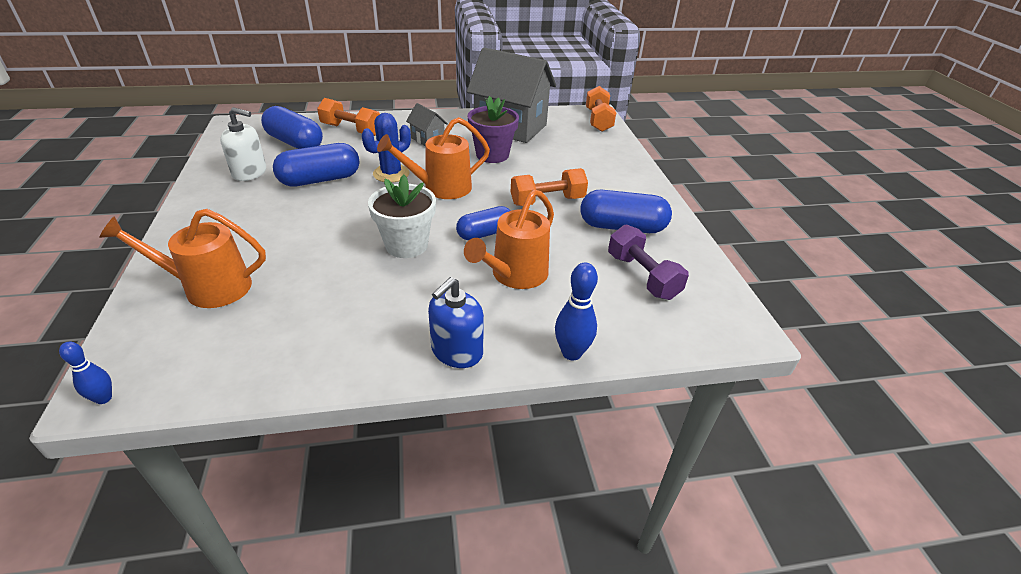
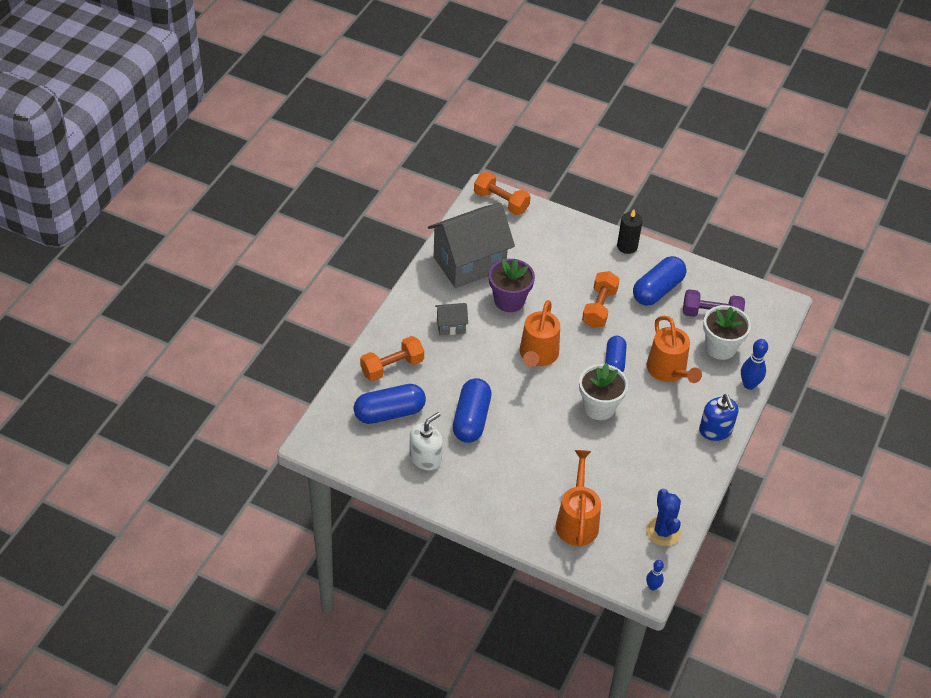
camera: 55 degrees left, 10 degrees up
orange watering can [99,209,266,308] -> orange watering can turned 150 degrees clockwise [556,450,601,547]
blue cactus [362,113,411,183] -> blue cactus moved to [646,489,681,546]
none -> black candle [617,209,643,254]
none -> white flower pot [703,305,751,360]

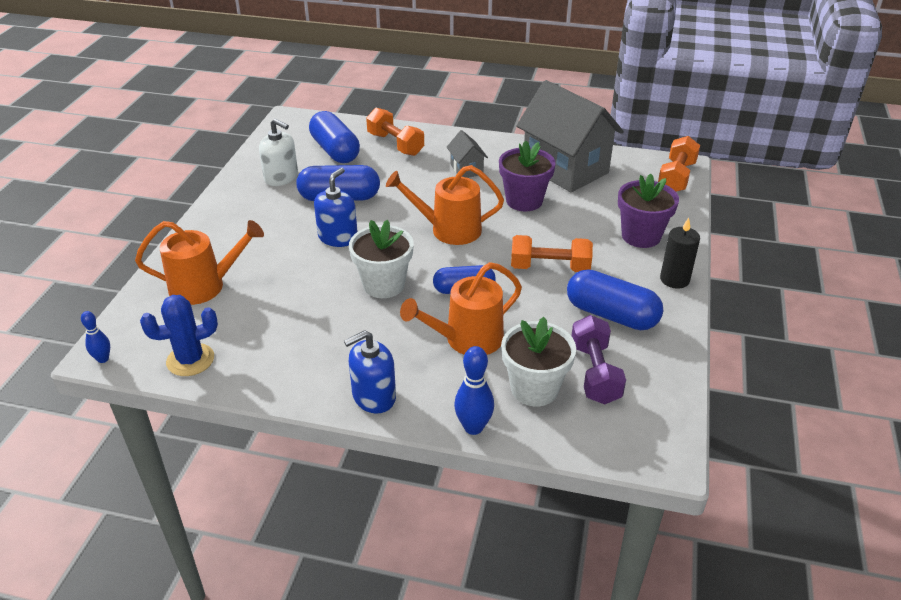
camera: 80 degrees right, 10 degrees down
none -> blue soap dispenser [314,168,358,247]
none -> purple flower pot [618,174,679,248]

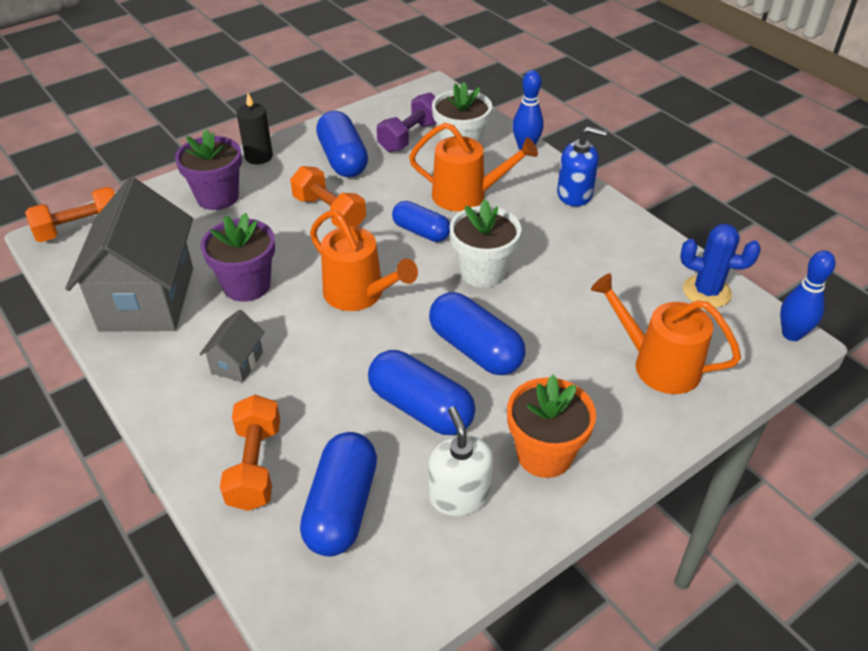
camera: 140 degrees left, 5 degrees up
blue bowling pin [81,311,110,363] -> blue bowling pin [780,250,835,341], size x1.61
blue soap dispenser [314,168,358,247] -> blue capsule [429,292,526,375]
none -> orange flower pot [507,375,596,478]

